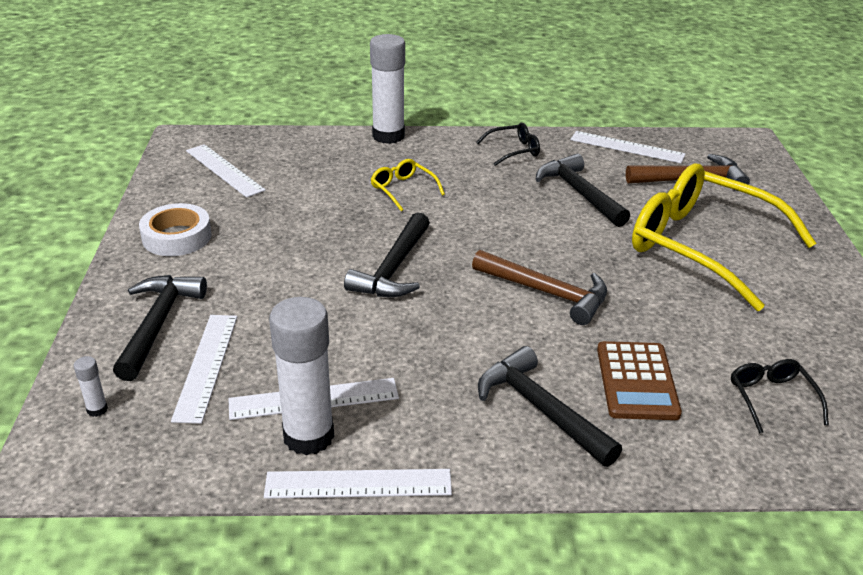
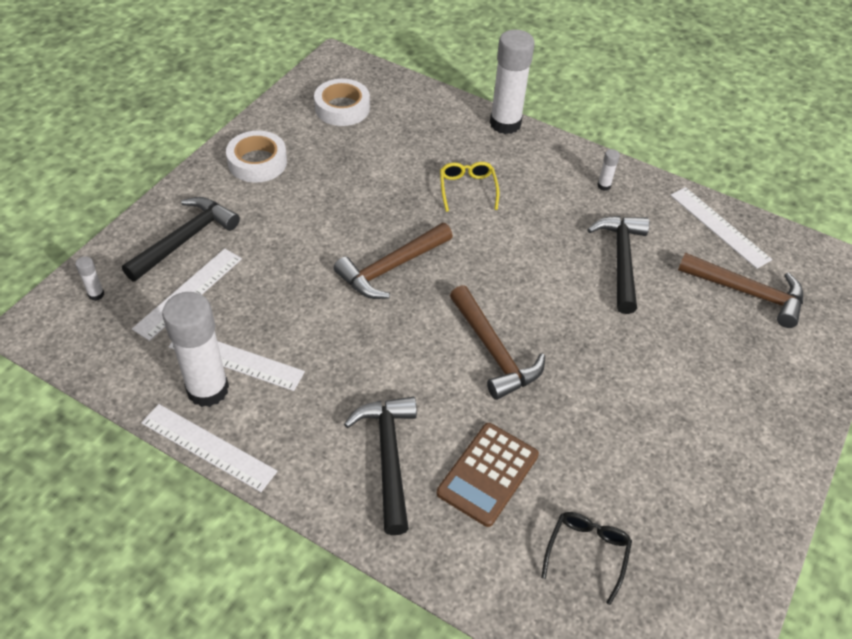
camera: 30 degrees right, 15 degrees up
white ruler [186,144,266,198] -> white tape [314,79,370,126]
black hammer [344,212,430,297] -> brown hammer [334,223,453,299]
black glasses [476,123,540,166] -> white glue stick [597,149,620,191]
yellow glasses [632,163,817,311] -> none

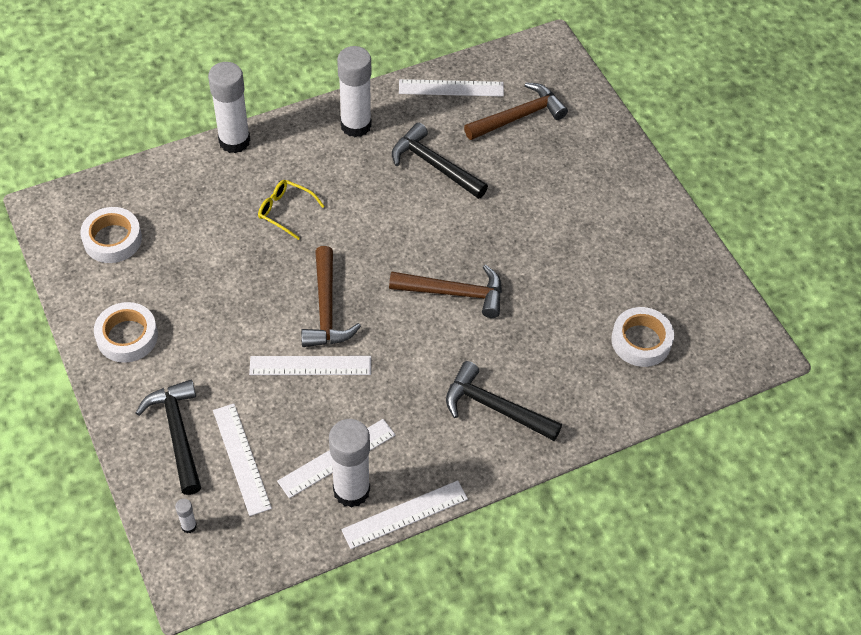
camera: 55 degrees left, 5 degrees up
brown calculator [437,423,539,527] -> none
black glasses [541,512,632,605] -> white tape [611,307,674,367]
white glue stick [597,149,620,191] -> white glue stick [337,46,372,137], size x2.45
none -> white ruler [249,356,371,375]

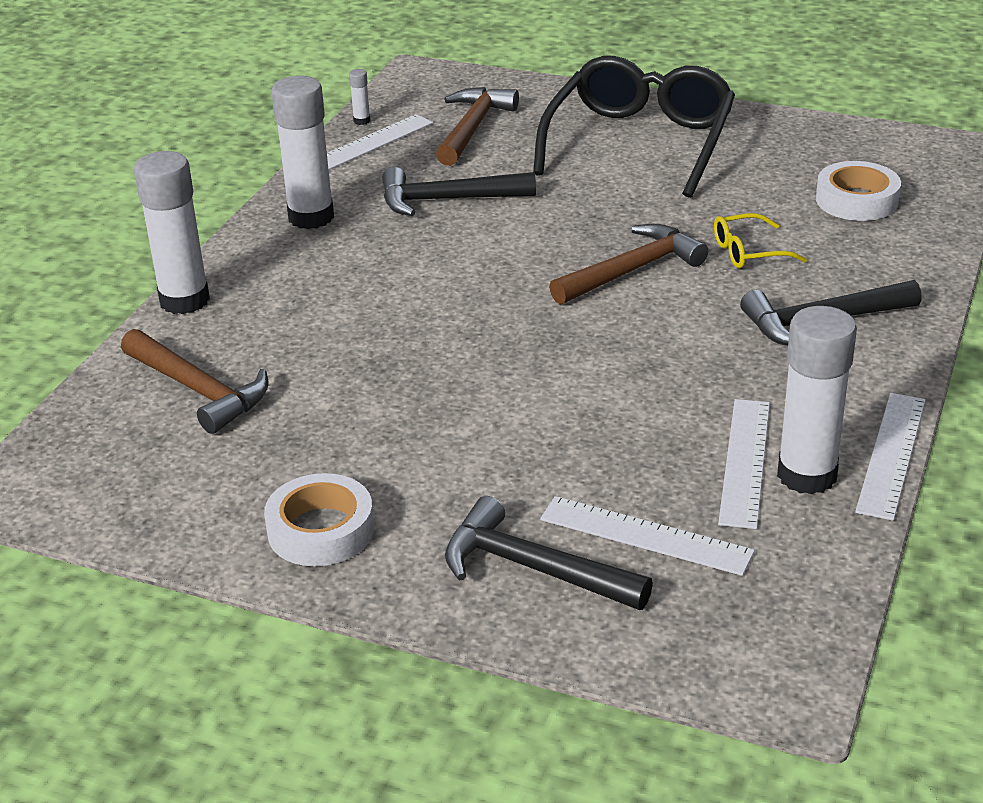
camera: 40 degrees left, 20 degrees down
white tape [80,207,142,263] -> none
white glue stick [175,499,197,533] -> white glue stick moved to [349,69,370,125]
white ruler [249,356,371,375] -> none
yellow glasses [258,180,325,240] -> yellow glasses moved to [714,213,807,268]
brown hammer [301,246,361,347] -> brown hammer moved to [121,329,269,434]
none -> black glasses [533,56,735,198]

